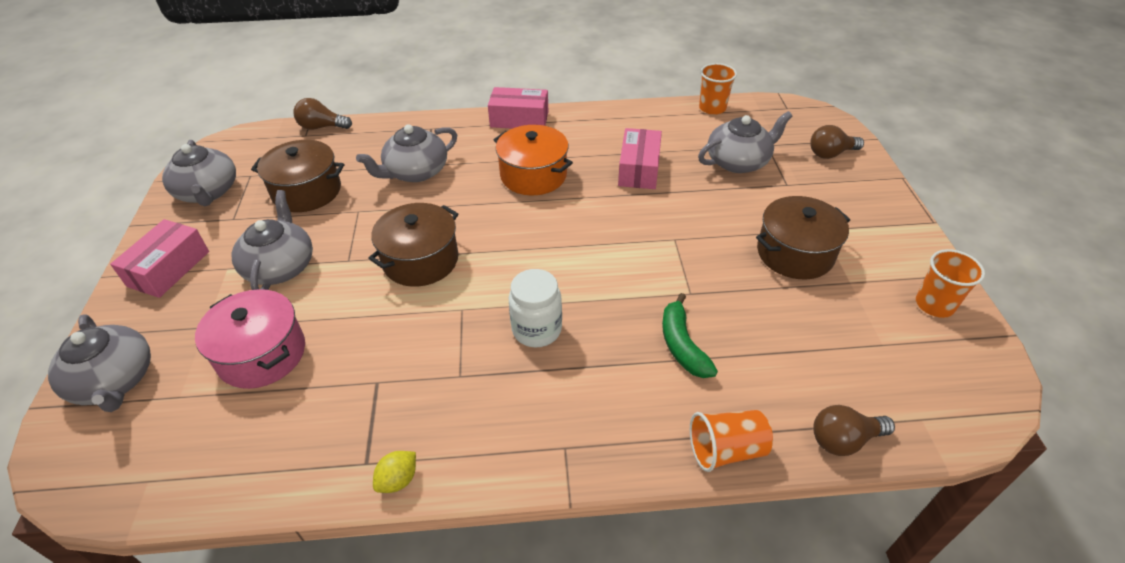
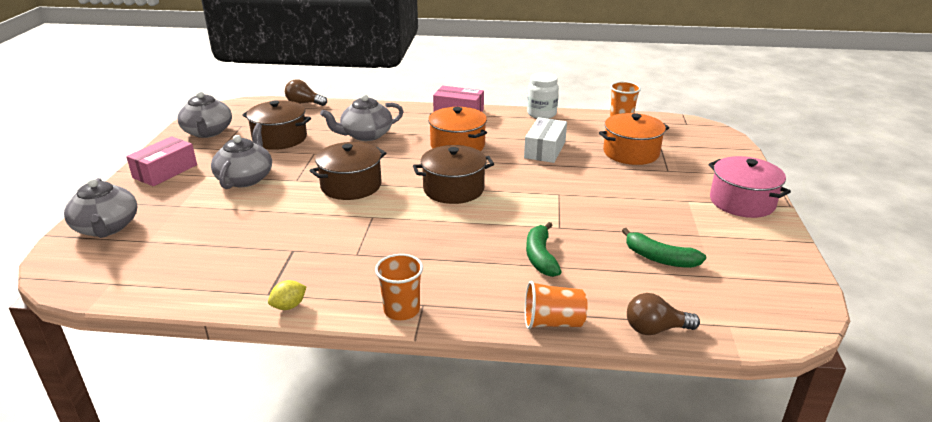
camera: 10 degrees right, 15 degrees down
pink pot [195,289,305,389] -> pink pot moved to [709,156,791,218]
white jar [509,269,562,347] -> white jar moved to [527,73,559,119]
pink box [618,128,662,189] -> white box [524,117,567,163]
grey teapot [698,111,793,173] -> orange pot [599,113,669,165]
brown pot [756,196,850,279] -> brown pot moved to [413,145,494,204]
brown light bulb [810,125,864,159] -> none
orange cup [916,249,985,318] -> orange cup moved to [375,254,423,320]
none -> green banana [622,228,707,268]

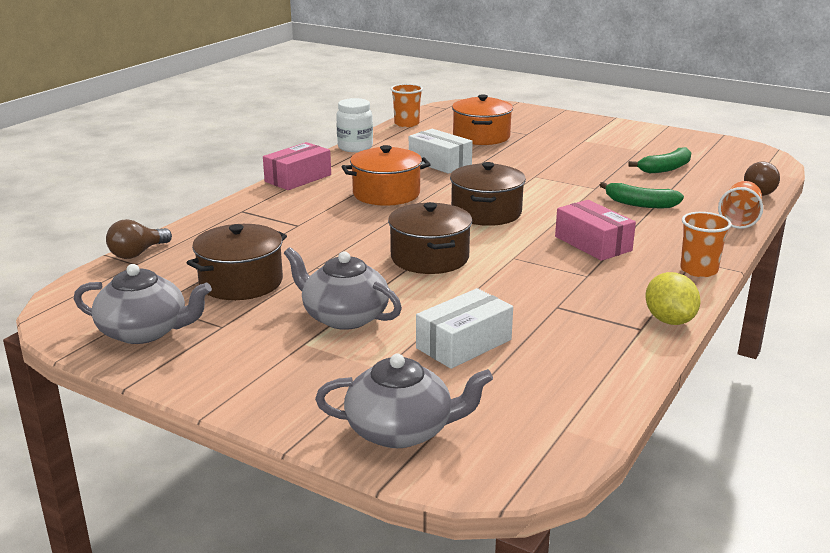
camera: 65 degrees left, 5 degrees down
pink box [126,136,197,186] -> pink box moved to [555,200,636,261]
yellow lemon [268,280,307,310] -> yellow lemon [645,272,701,325], size x1.55
grey teapot [320,94,404,141] -> none
pink pot [709,156,791,218] -> none
none -> white box [416,288,513,369]

